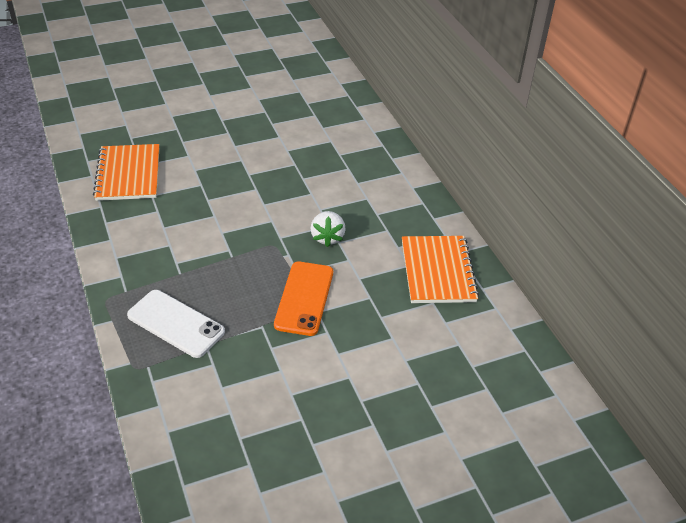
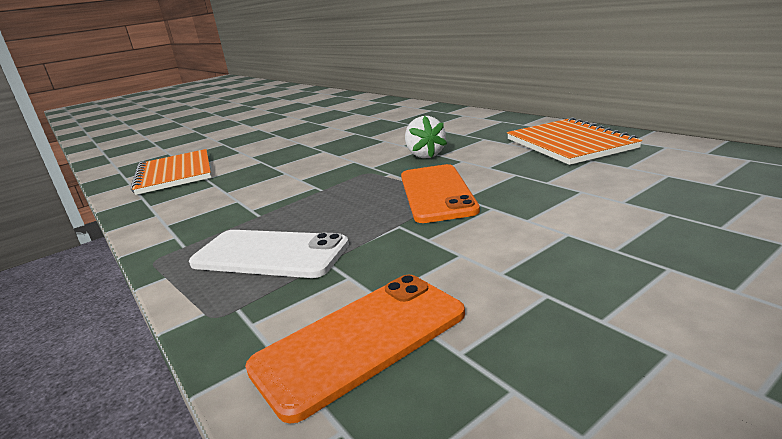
camera: 10 degrees left, 20 degrees down
none -> orange phone [245,275,465,424]

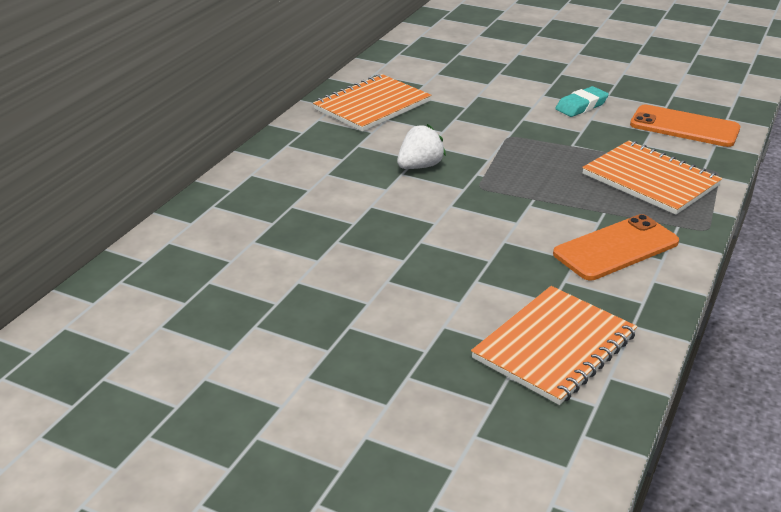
camera: 120 degrees left, 10 degrees up
white phone [189,230,349,278] -> orange notebook [582,141,722,215]
orange phone [401,164,480,223] -> orange phone moved to [553,214,679,280]
none -> turquoise eraser [555,86,609,117]

